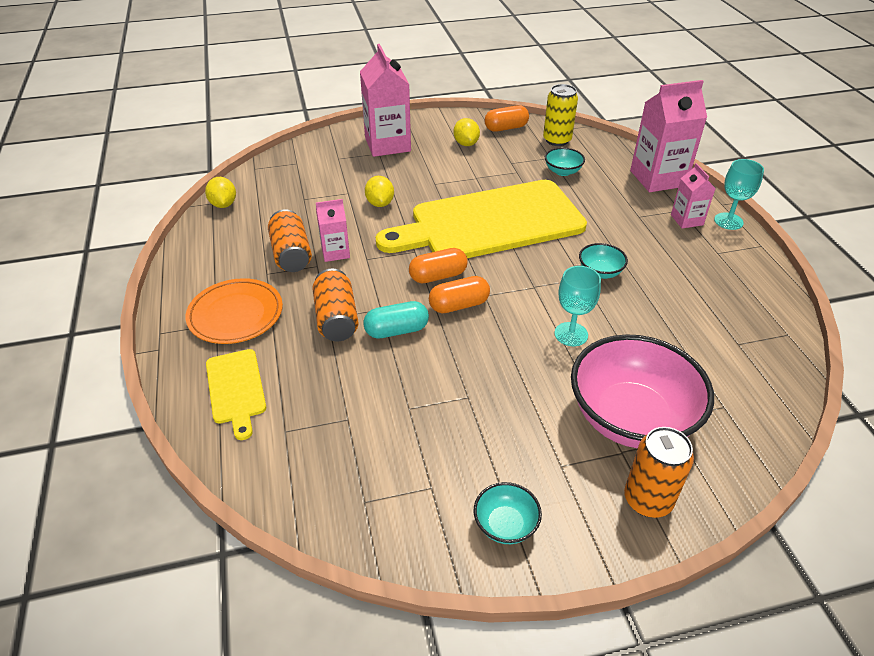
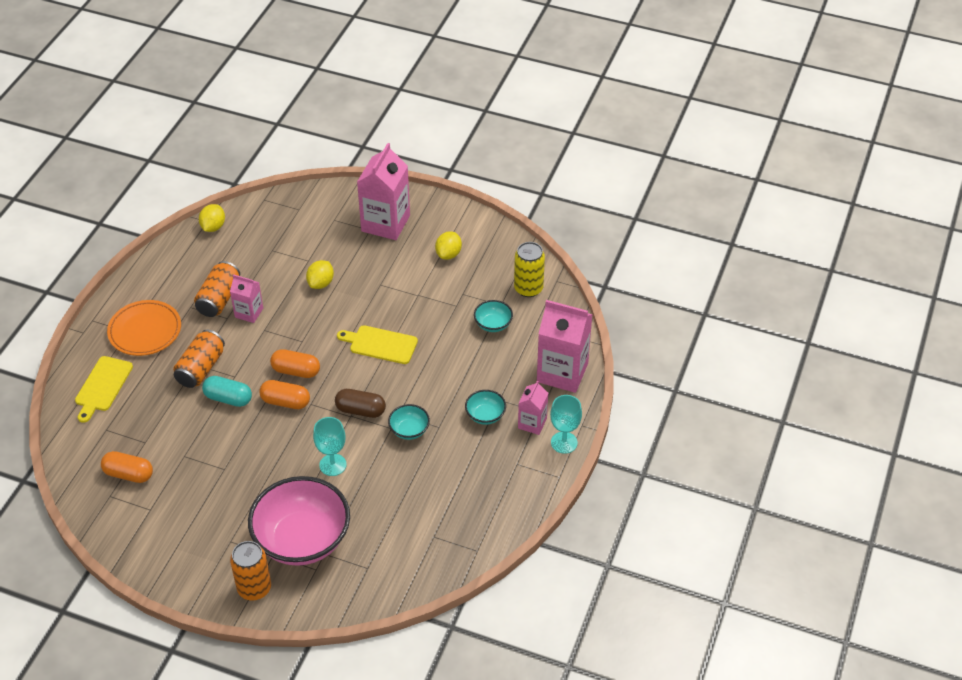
camera: 35 degrees right, 5 degrees up
yellow cutting board [376,180,587,258] -> yellow cutting board [337,325,418,364], size x0.43
turquoise bowl [474,482,542,544] -> turquoise bowl moved to [465,390,506,425]
orange capsule [484,105,529,131] -> orange capsule moved to [101,451,153,483]
none -> brown capsule [335,389,386,418]

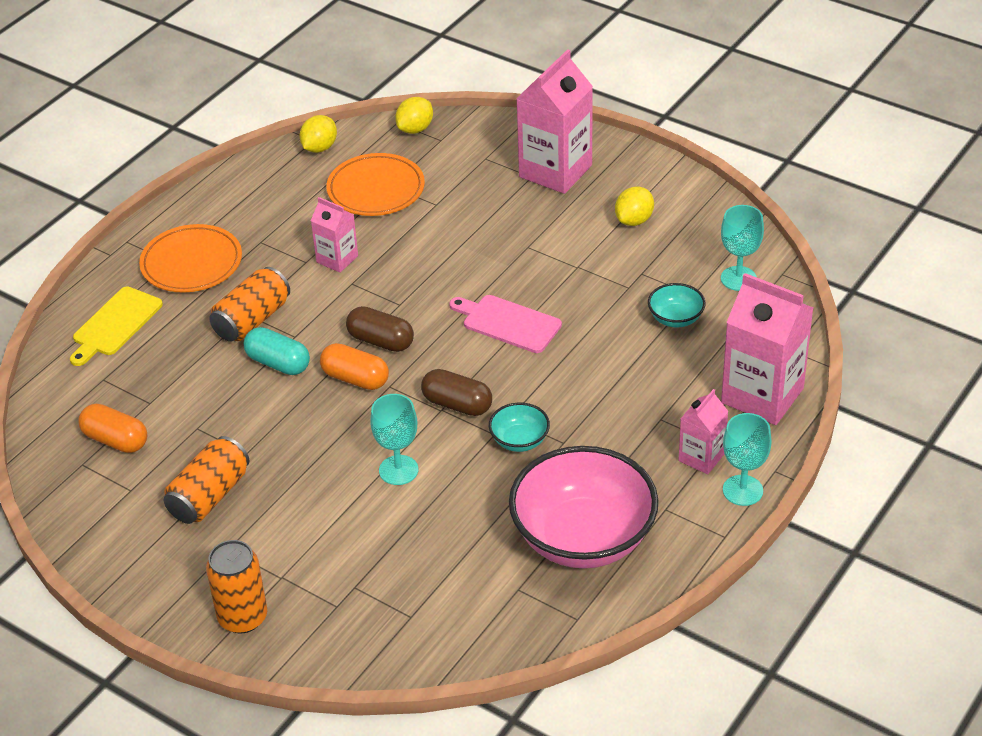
camera: 15 degrees right, 5 degrees down
orange can [194,261,240,317] -> orange can moved to [164,436,250,524]
pink bowl [248,476,350,566] -> pink bowl moved to [509,446,659,568]
orange capsule [270,349,320,378] -> brown capsule [346,306,414,352]
yellow lemon [306,260,334,289] -> yellow lemon moved to [395,97,433,134]
yellow cutting board [337,325,418,364] -> pink cutting board [449,295,562,353]
turquoise bowl [465,390,506,425] -> none
yellow can [514,242,545,297] -> turquoise goblet [721,205,764,291]
none -> orange plate [326,153,425,216]

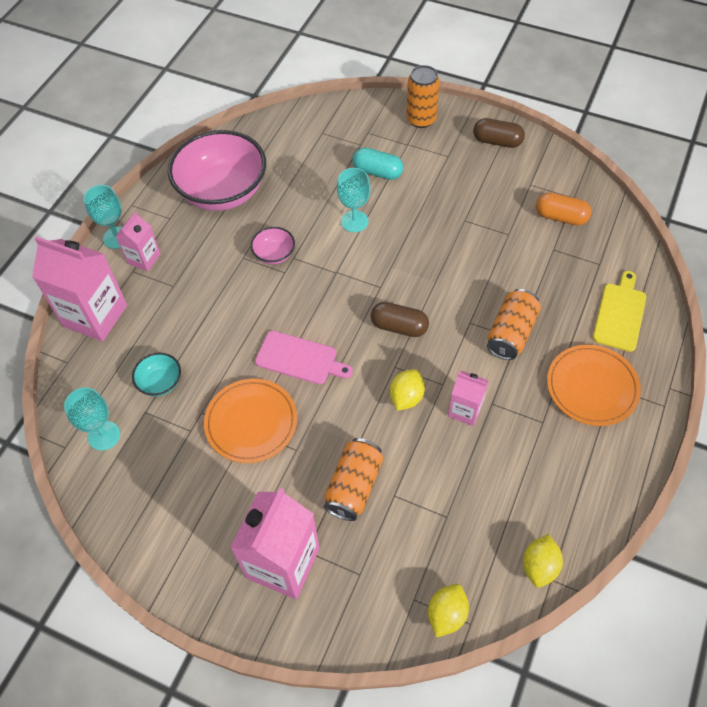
camera: 170 degrees right, 15 degrees up
orange can [164,436,250,524] -> orange can moved to [324,438,383,521]
turquoise capsule [244,327,310,375] -> turquoise capsule moved to [352,148,403,180]
orange capsule [320,343,389,390] -> none
orange plate [326,153,425,216] -> orange plate moved to [204,379,297,463]
brown capsule [421,369,492,416] -> brown capsule moved to [473,118,525,148]
turquoise bowl [489,403,550,452] -> pink bowl [250,227,295,265]
yellow lemon [615,187,654,226] -> yellow lemon moved to [390,369,425,411]

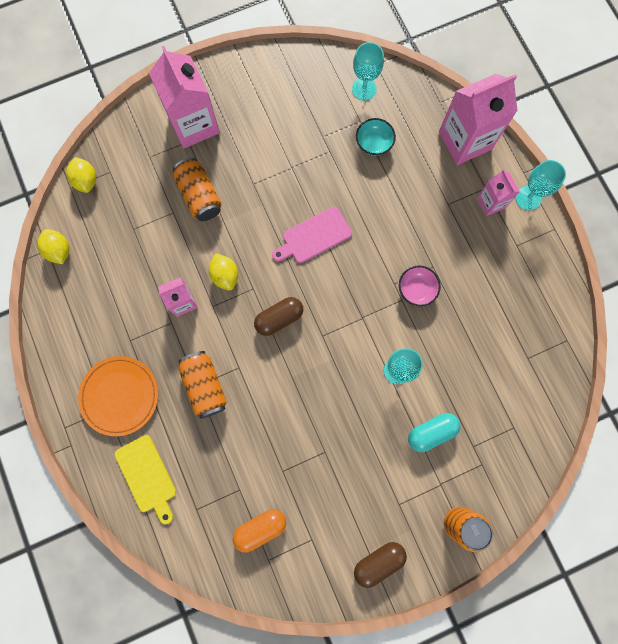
camera: 130 degrees right, 20 degrees up
pink bowl [168,130,266,211] -> none
orange plate [204,379,297,463] -> none

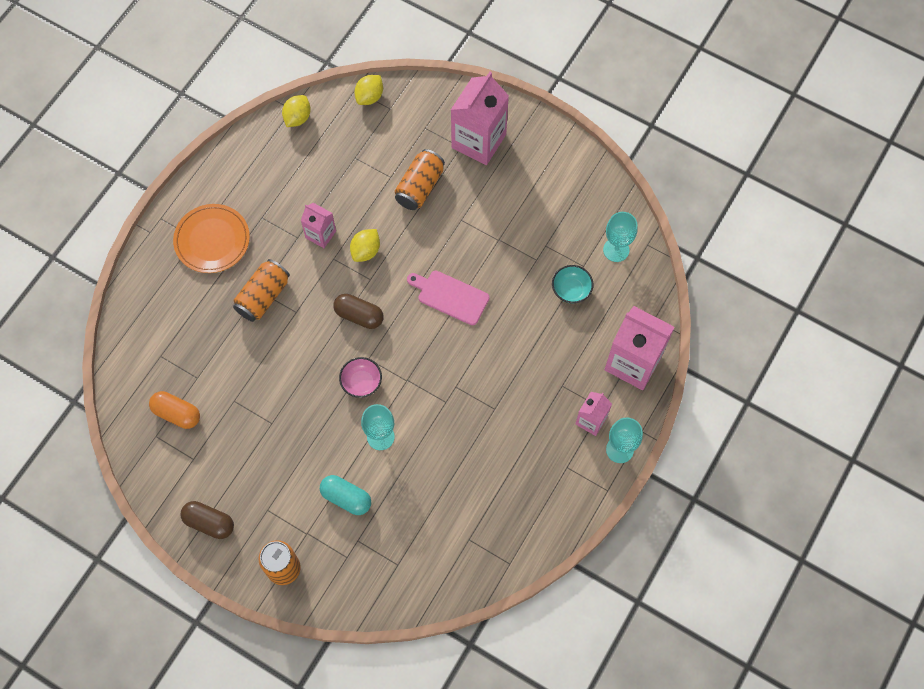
camera: 55 degrees right, 10 degrees down
yellow cutting board [115,435,176,524] -> none
pink bowl [399,266,441,306] -> pink bowl moved to [339,357,382,398]

